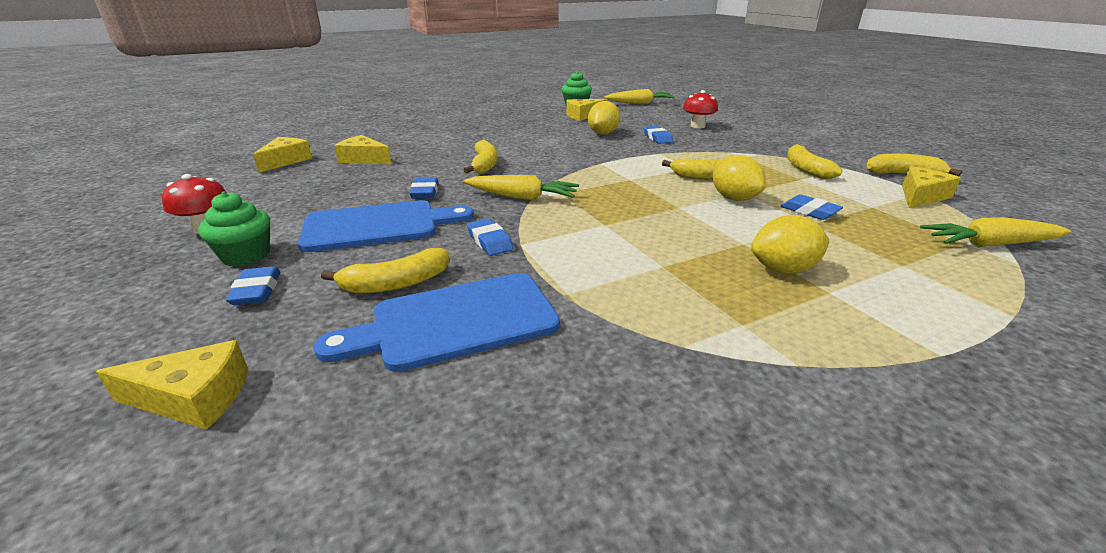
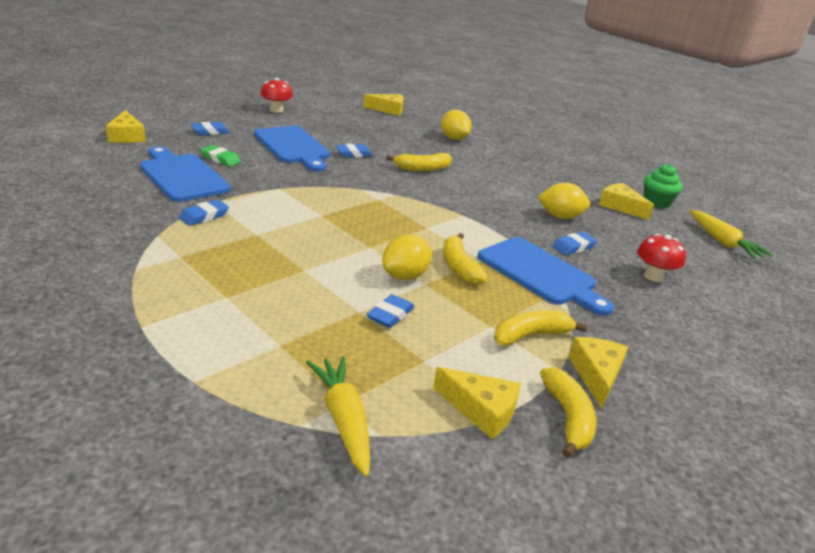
camera: 70 degrees right, 0 degrees up
green cupcake [198,191,270,266] -> none
yellow banana [321,248,449,293] -> green eraser [201,145,241,167]
yellow cheese [334,135,391,164] -> yellow cheese moved to [568,337,628,409]
yellow carrot [463,175,579,200] -> none
blue eraser [467,218,514,256] -> blue eraser moved to [179,200,229,226]
yellow lemon [751,215,830,274] -> yellow lemon moved to [441,110,472,140]
none -> blue cutting board [478,237,614,316]

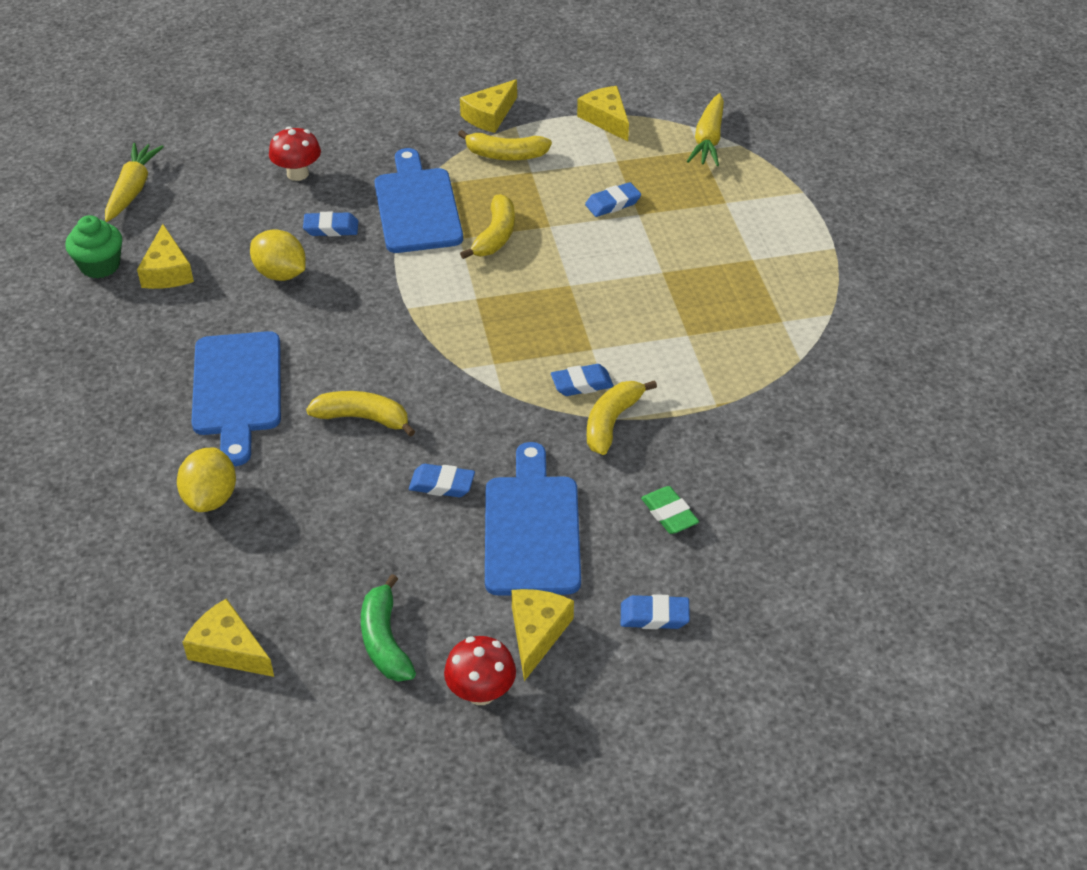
camera: 145 degrees left, 15 degrees up
yellow cheese [106,110,146,143] -> yellow cheese moved to [511,589,574,681]
blue cutting board [140,146,231,202] -> blue cutting board moved to [191,331,281,466]
blue eraser [179,200,229,226] -> blue eraser moved to [551,364,614,396]
yellow lemon [382,234,432,280] -> none
yellow banana [540,367,596,458] -> yellow banana moved to [587,380,657,455]
none -> green banana [361,574,416,682]

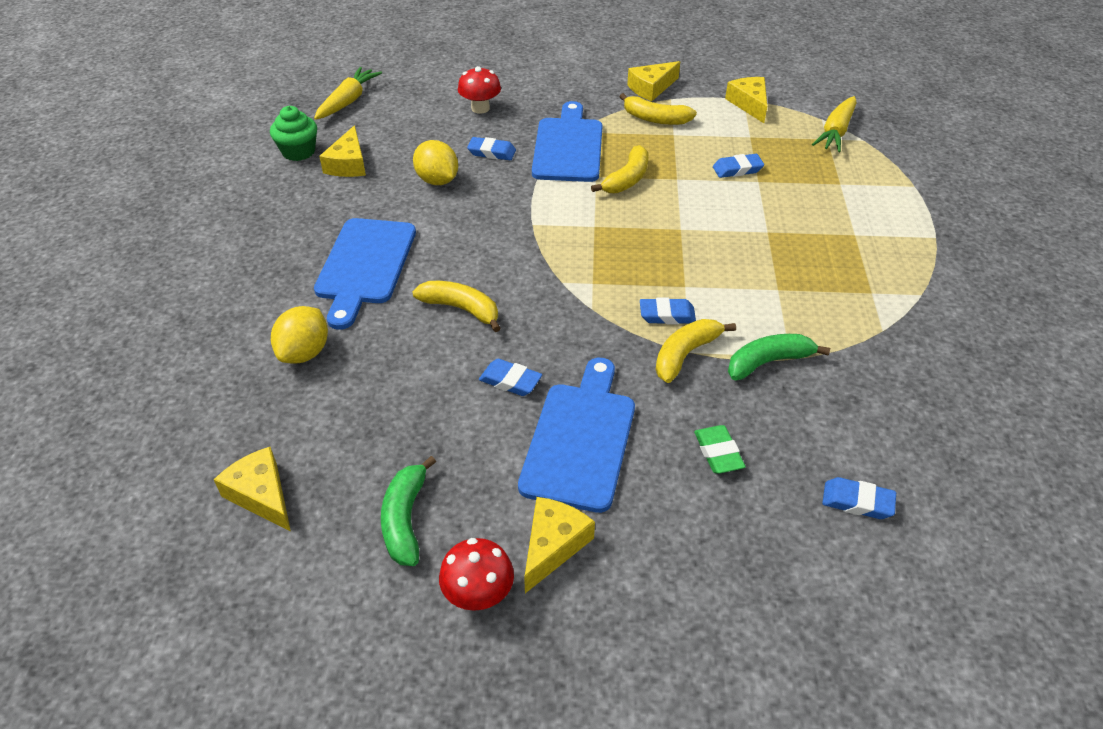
camera: 15 degrees right, 0 degrees up
blue eraser [621,594,690,629] -> blue eraser moved to [822,477,896,519]
none -> green banana [728,334,830,380]

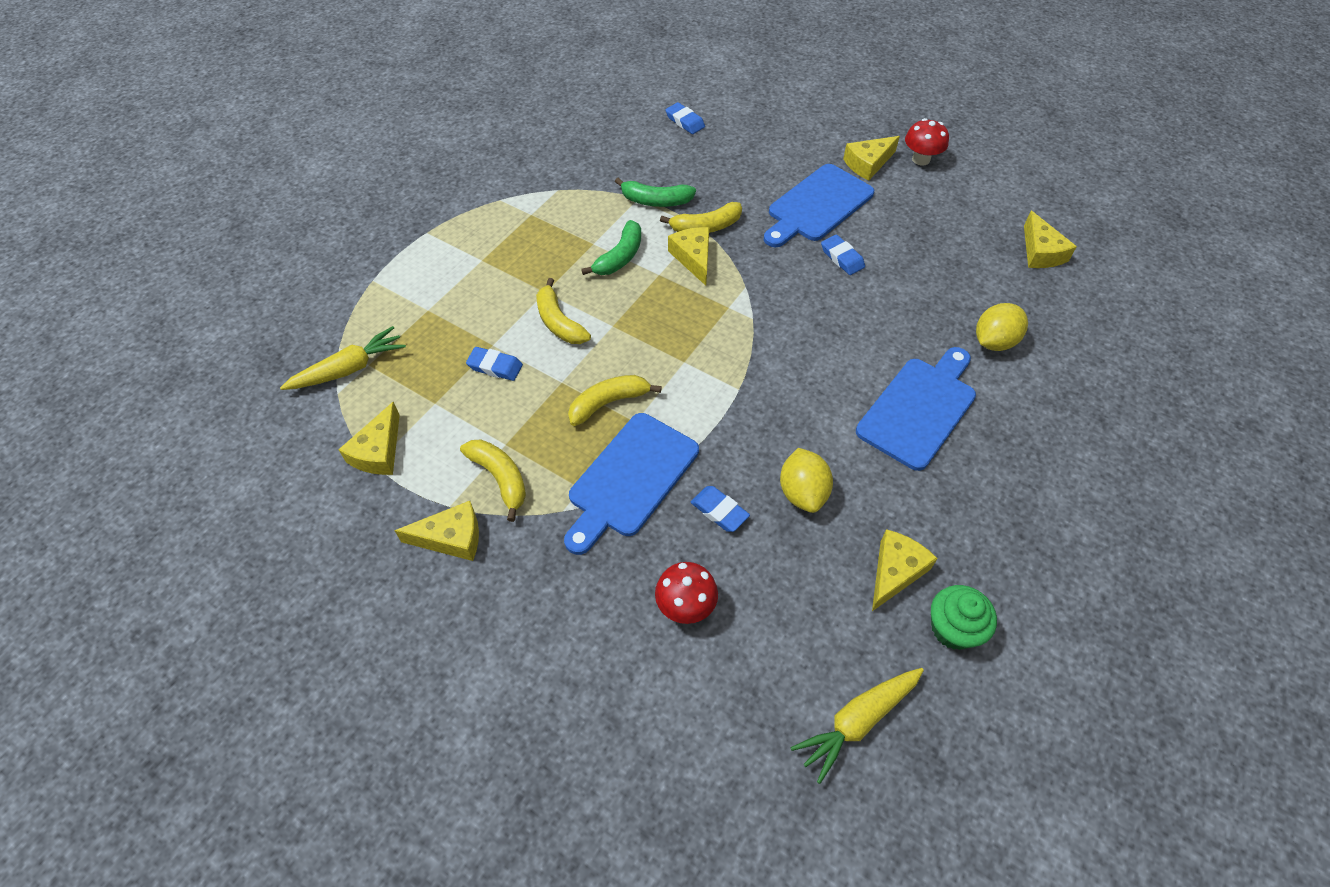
camera: 150 degrees left, 10 degrees up
green banana [381,456,436,566] -> green banana moved to [581,220,641,275]
yellow banana [412,281,501,332] -> yellow banana moved to [536,278,591,344]
blue eraser [640,298,696,324] -> yellow cheese [668,227,709,286]
green eraser [694,425,746,474] -> none

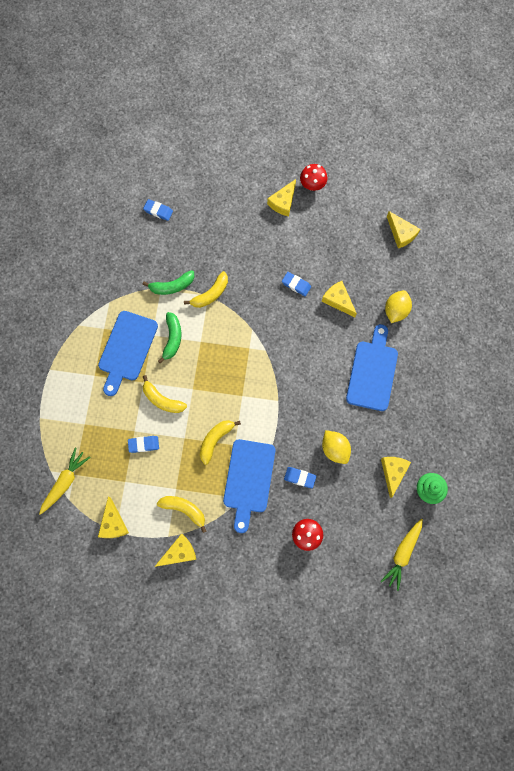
camera: 25 degrees left, 20 degrees up
yellow cheese [668,227,709,286] -> yellow cheese moved to [322,281,357,317]
blue cutting board [764,164,874,247] -> blue cutting board moved to [98,311,158,396]

